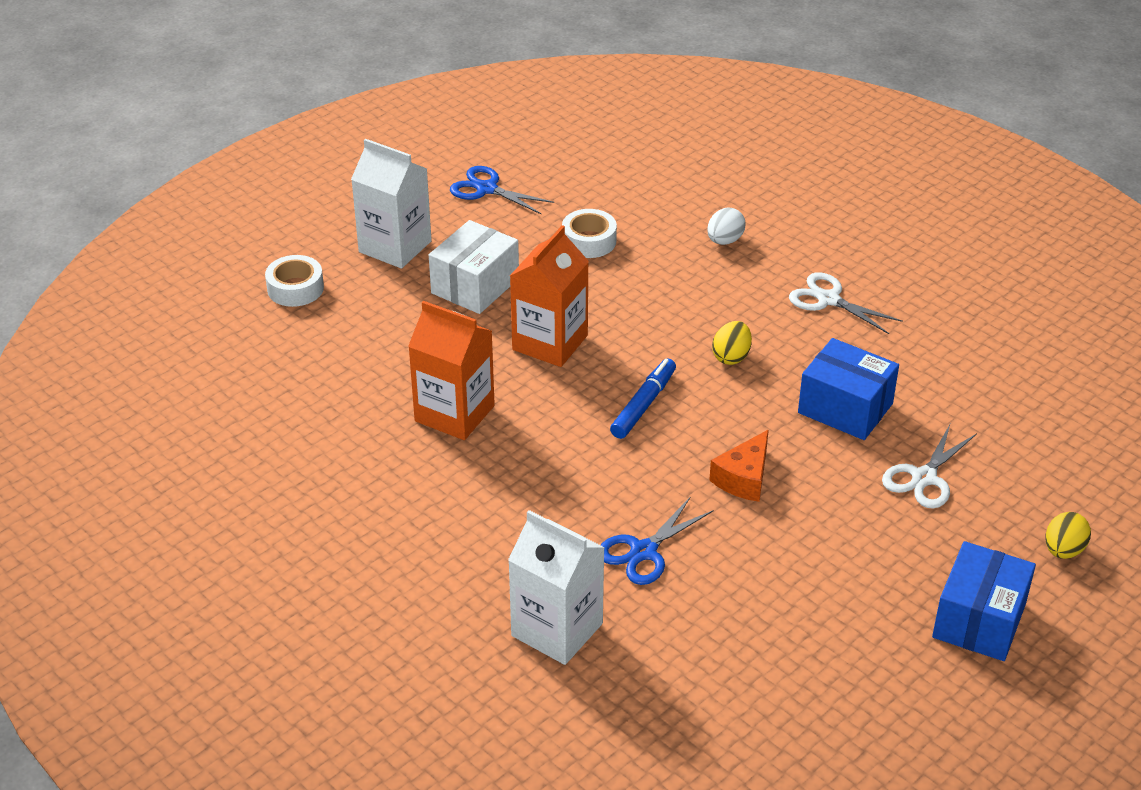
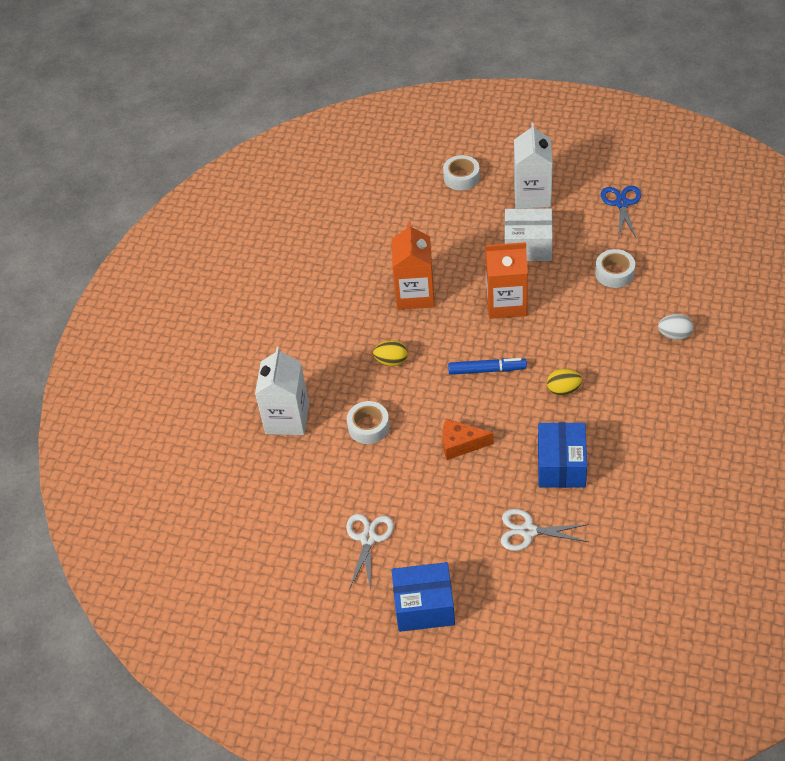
camera: 65 degrees right, 10 degrees up
blue scissors [601,496,714,585] -> white tape [347,401,390,444]
white scissors [789,272,903,334] -> white scissors moved to [346,514,394,591]
yellow egg [1045,512,1091,559] -> yellow egg moved to [373,340,408,366]

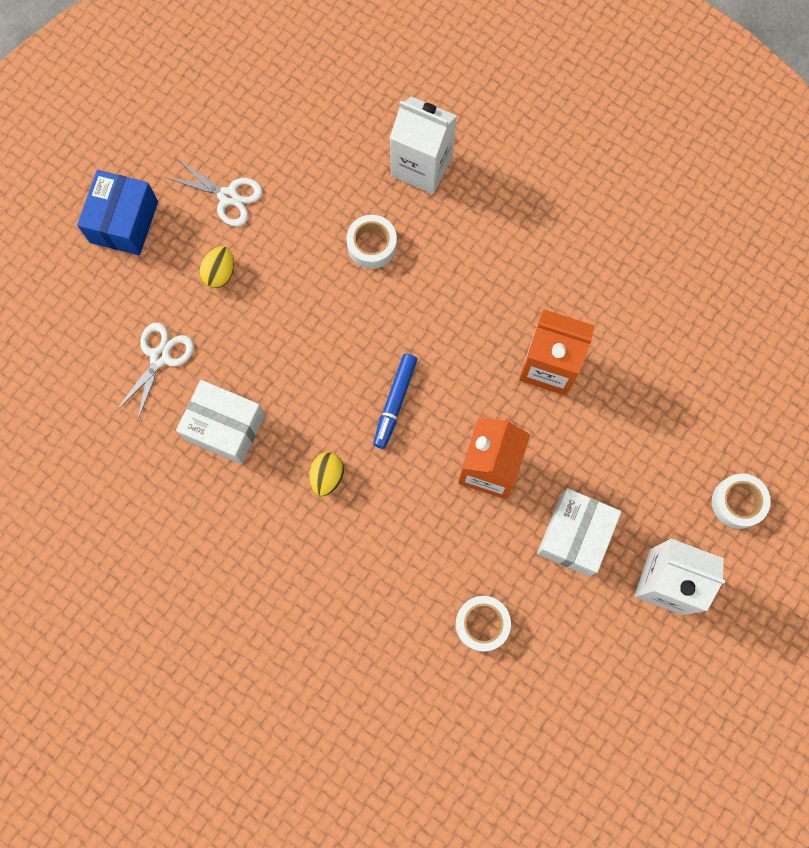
camera: 105 degrees right, 25 degrees up
yellow egg [373,340,408,366] -> yellow egg moved to [199,246,234,288]
orange cheese [443,418,493,460] -> none
blue box [538,422,587,488] -> white box [176,380,265,464]
blue scissors [601,186,641,239] -> none
white egg [658,314,693,340] -> none

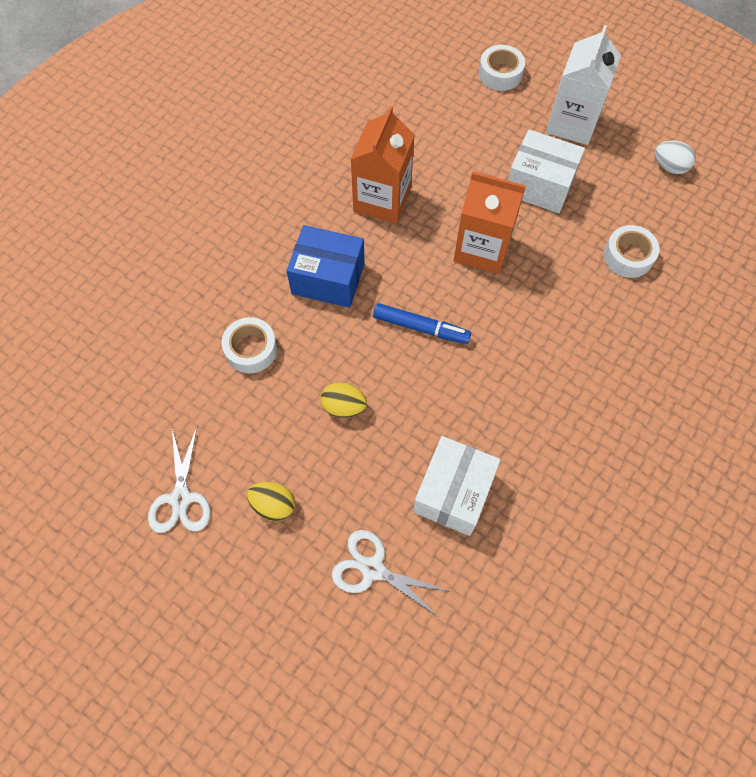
camera: 90 degrees left, 10 degrees down
blue box [77,170,158,255] -> blue box moved to [287,225,365,308]
white scissors [165,159,263,227] -> white scissors turned 150 degrees clockwise [148,425,211,533]
yellow egg [309,452,344,496] -> yellow egg moved to [321,382,367,418]
white carton [390,96,457,194] -> none
none -> white egg [655,141,696,174]

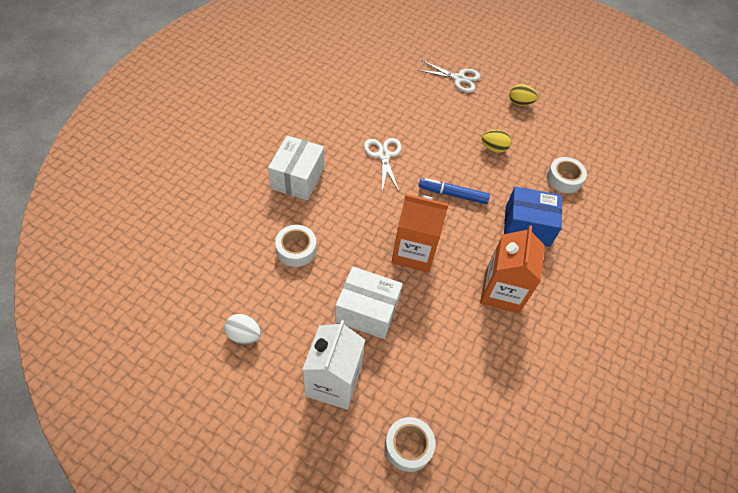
camera: 170 degrees right, 10 degrees down
white scissors [148,425,211,533] -> white scissors moved to [364,138,402,191]
white box [413,436,501,536] -> white box moved to [268,135,324,200]

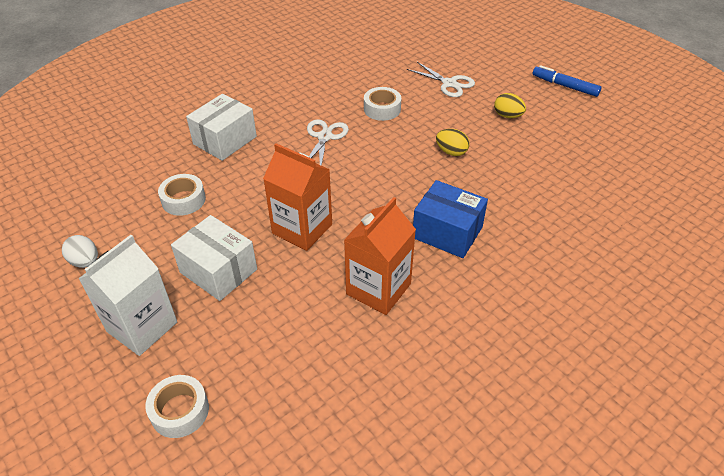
camera: 25 degrees right, 10 degrees down
blue marker [419,178,490,204] -> blue marker moved to [533,65,601,97]
white tape [547,157,587,193] -> white tape moved to [364,87,401,121]

